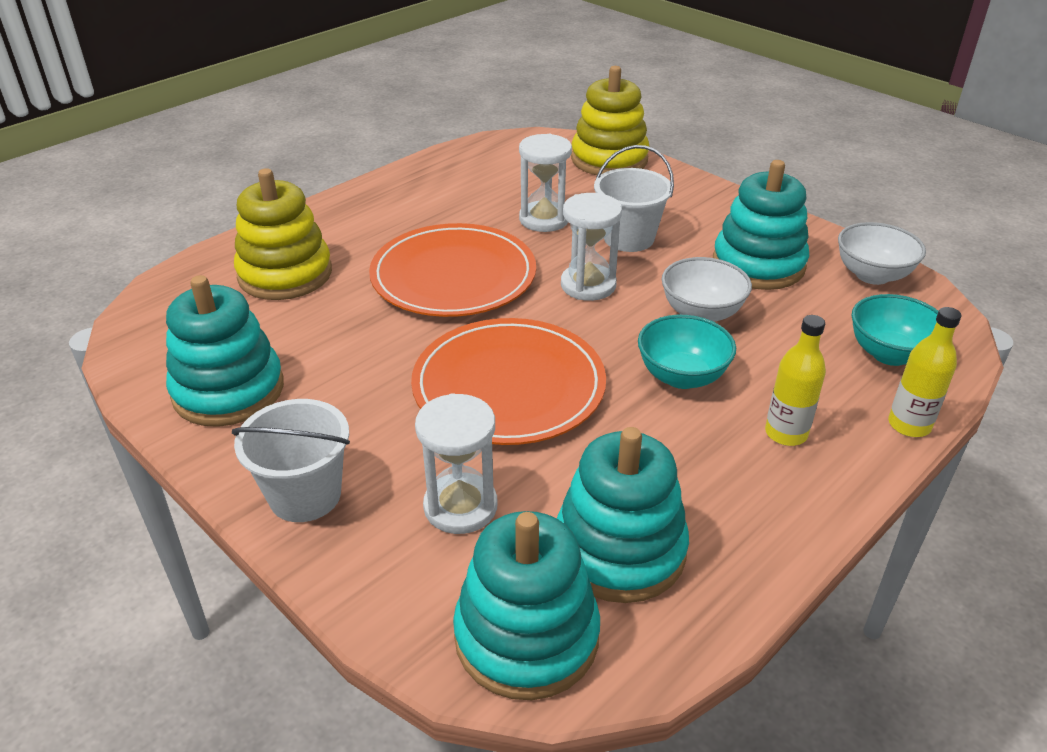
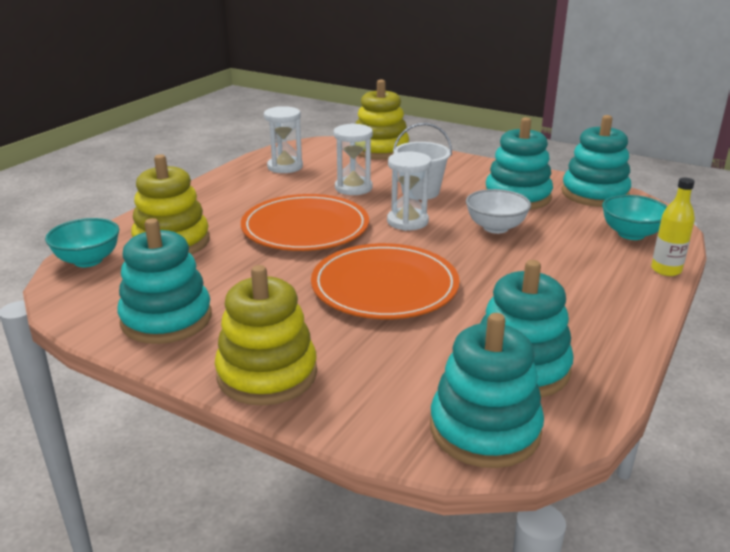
camera: 15 degrees left, 10 degrees down
white bucket [232,399,350,522] -> yellow stacking toy [215,265,317,406]
white hourglass [415,393,497,534] -> white hourglass moved to [264,106,303,173]
turquoise bowl [638,315,736,389] -> turquoise bowl moved to [45,218,119,267]
yellow bottle [765,315,826,446] -> none
white bowl [838,222,926,285] -> turquoise stacking toy [562,115,631,207]

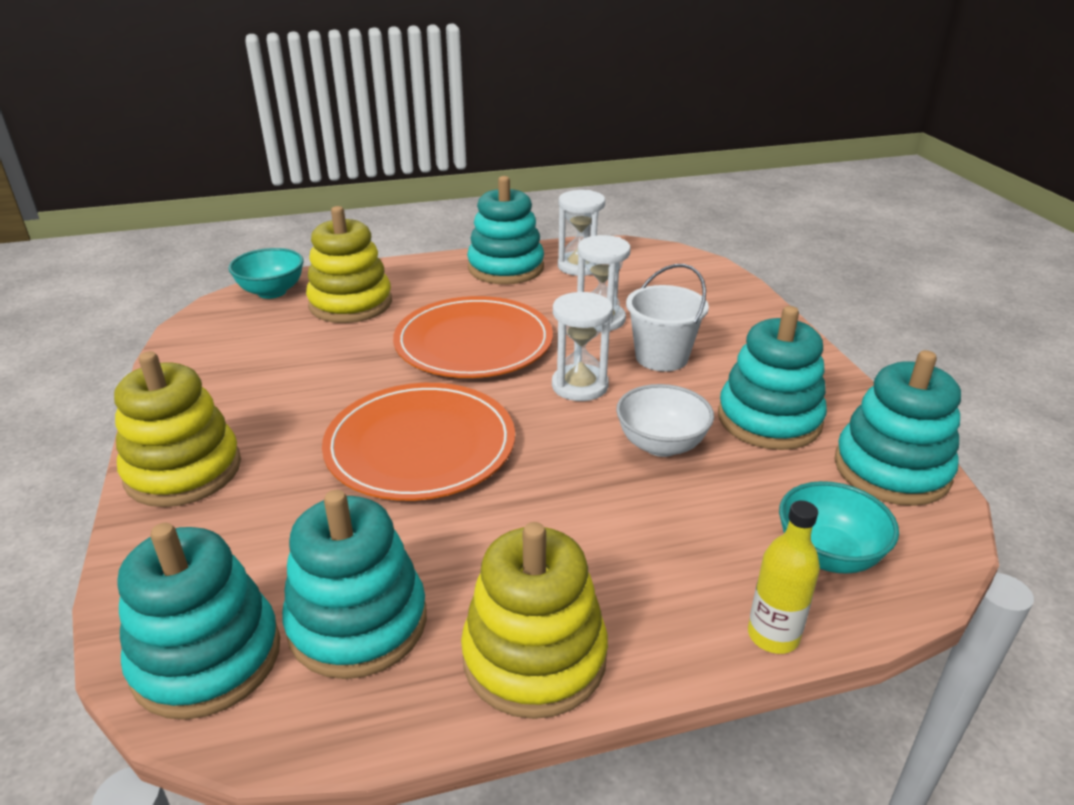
camera: 45 degrees right, 5 degrees up
turquoise stacking toy [117,218,212,344] -> turquoise stacking toy moved to [467,176,544,285]
yellow stacking toy [355,79,409,160] -> yellow stacking toy moved to [461,522,608,719]

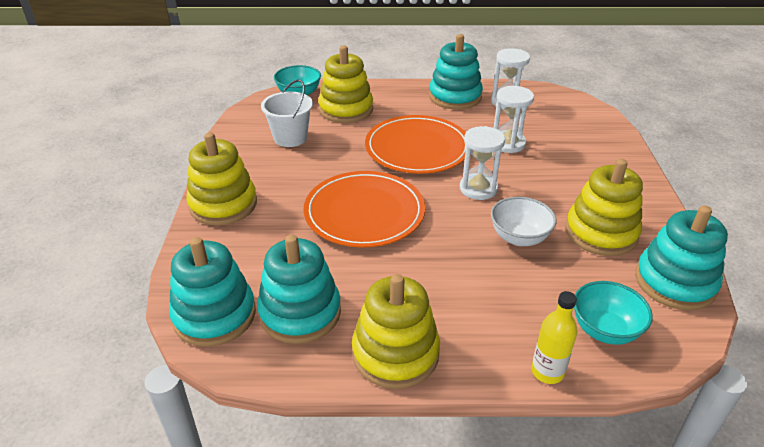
camera: 15 degrees right, 5 degrees up
white bucket [626,264,709,372] -> white bucket moved to [261,79,313,147]
turquoise stacking toy [718,306,827,450] -> yellow stacking toy [565,159,643,256]

